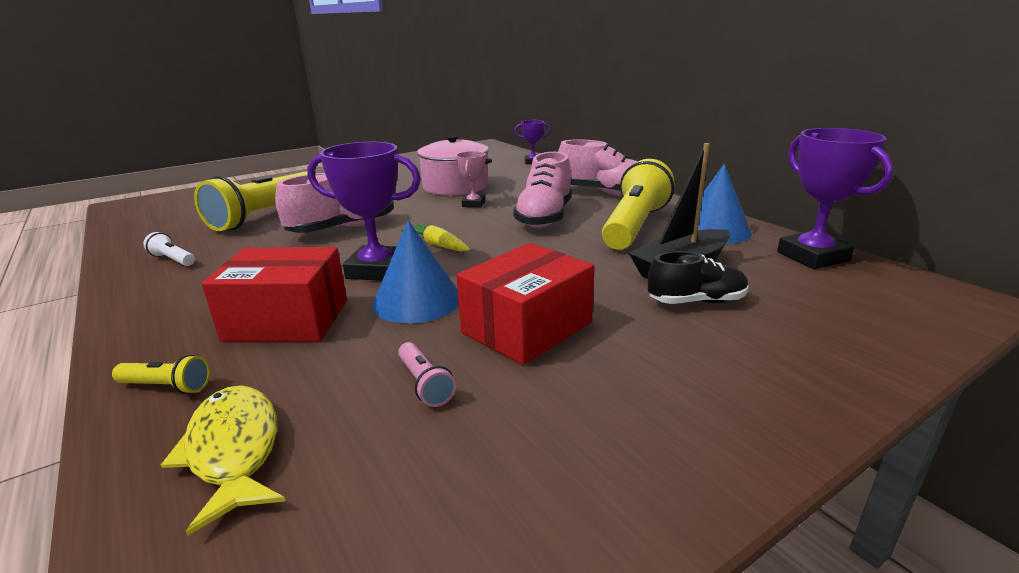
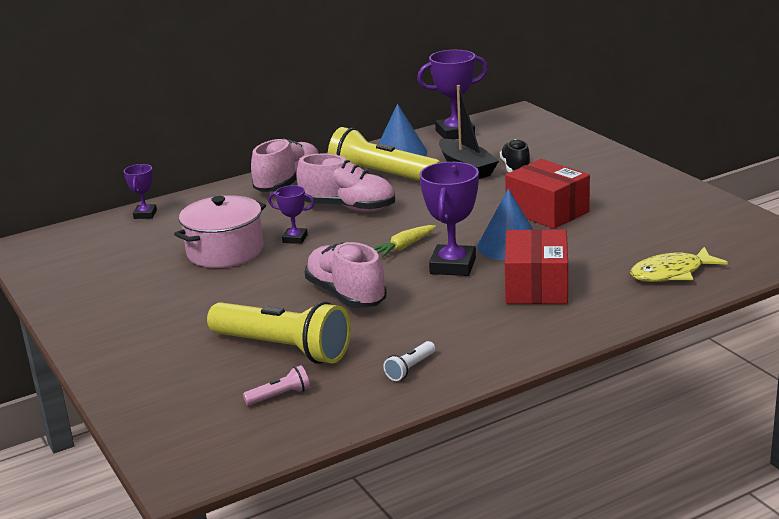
camera: 85 degrees left, 0 degrees up
yellow flashlight [112,355,210,394] -> none
pink flashlight [398,342,456,407] -> pink flashlight moved to [243,365,310,405]
pink trophy [456,151,485,207] -> purple trophy [268,185,314,244]

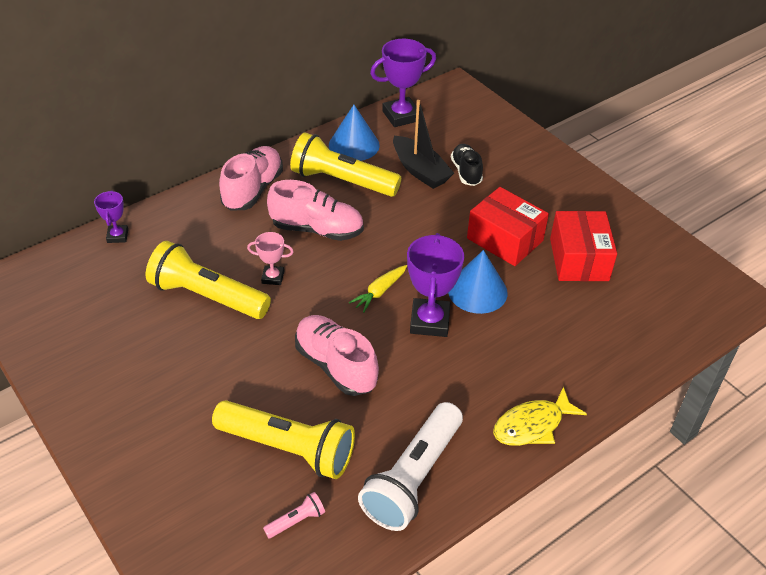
camera: 10 degrees left, 20 degrees up
pink pot [174,195,266,268] -> yellow flashlight [146,241,271,319]
purple trophy [268,185,314,244] -> pink trophy [247,232,294,285]
white flashlight [383,341,435,381] -> white flashlight [358,402,463,531], size x2.43
red box [505,229,568,304] -> red box moved to [550,211,617,281]
yellow fish [630,247,728,282] -> yellow fish moved to [493,386,587,446]

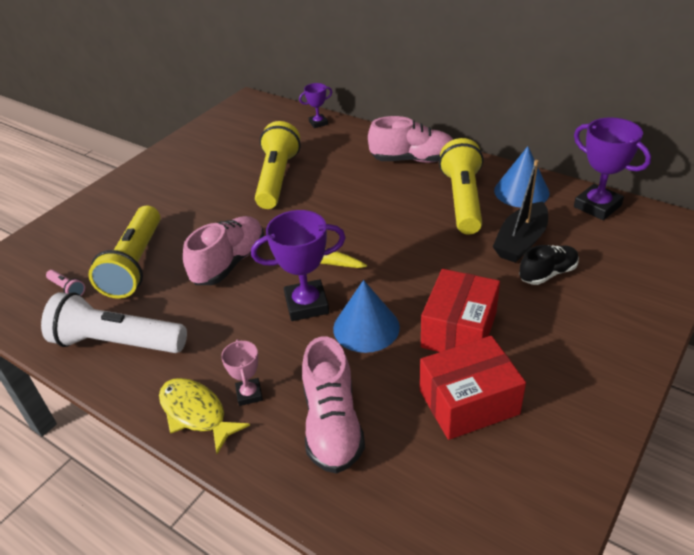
camera: 75 degrees right, 5 degrees down
pink trophy [247,232,294,285] -> pink trophy moved to [221,339,263,406]
pink shoe [267,180,364,241] -> pink shoe moved to [302,336,365,474]

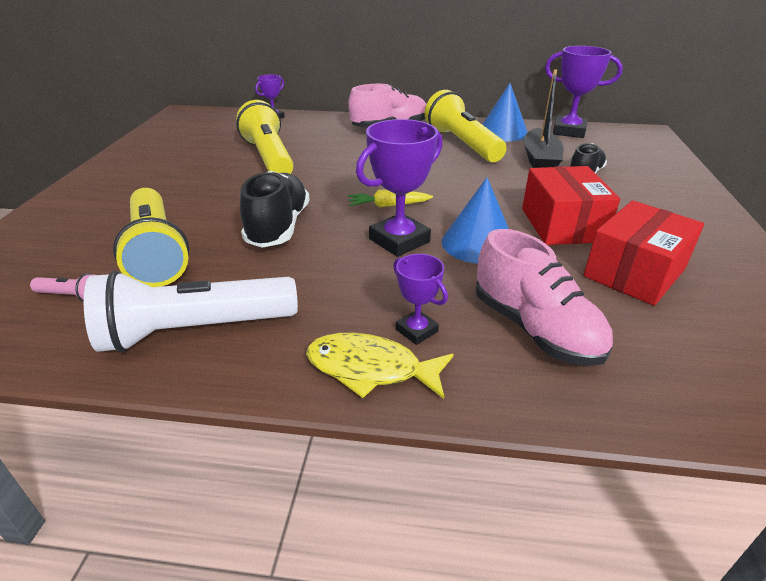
camera: 30 degrees left, 5 degrees down
pink shoe [183,216,264,285] -> black shoe [240,171,310,248]
pink trophy [221,339,263,406] -> purple trophy [393,254,448,345]

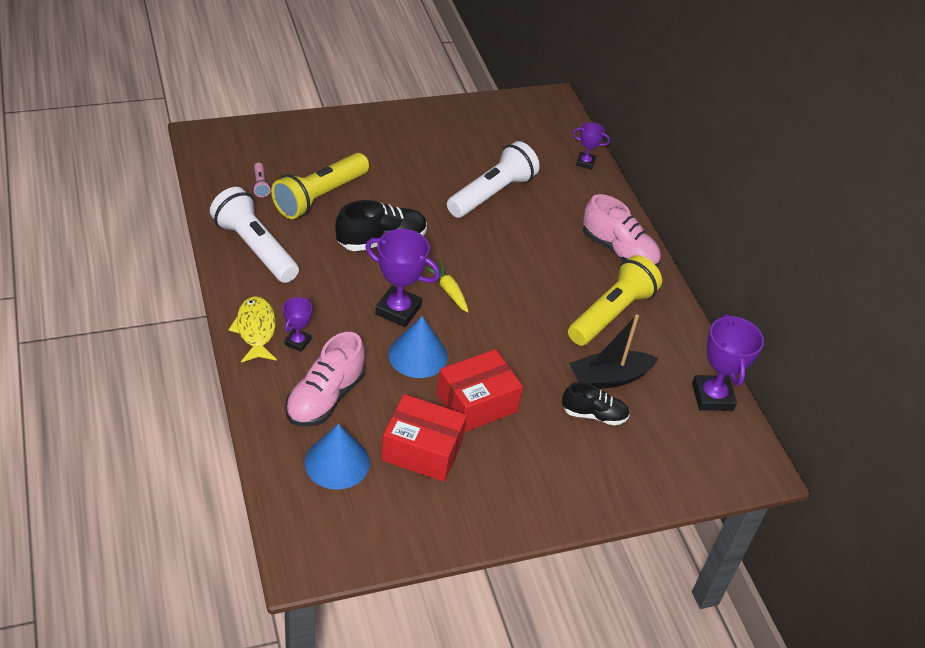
camera: 60 degrees right, 10 degrees up
yellow flashlight [236,100,294,174] -> white flashlight [447,141,540,218]
blue cone [482,83,528,142] -> blue cone moved to [304,424,370,490]

